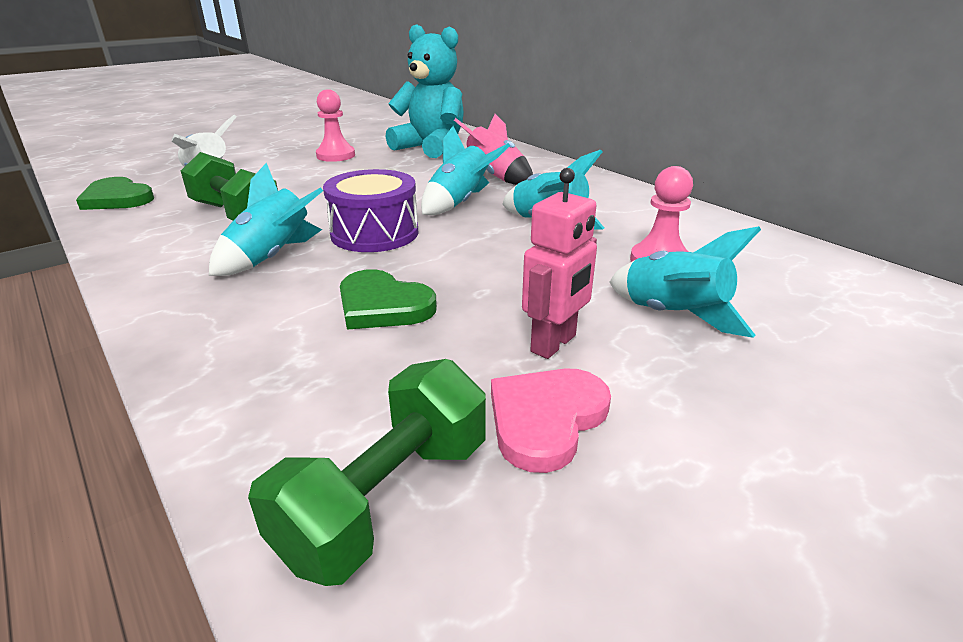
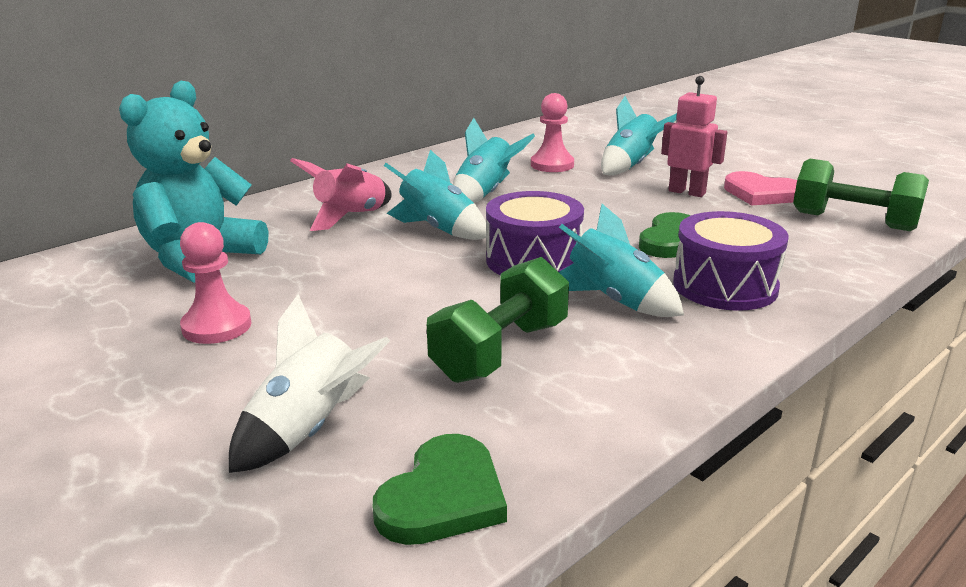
camera: 95 degrees left, 5 degrees down
none -> purple drum [673,211,789,311]

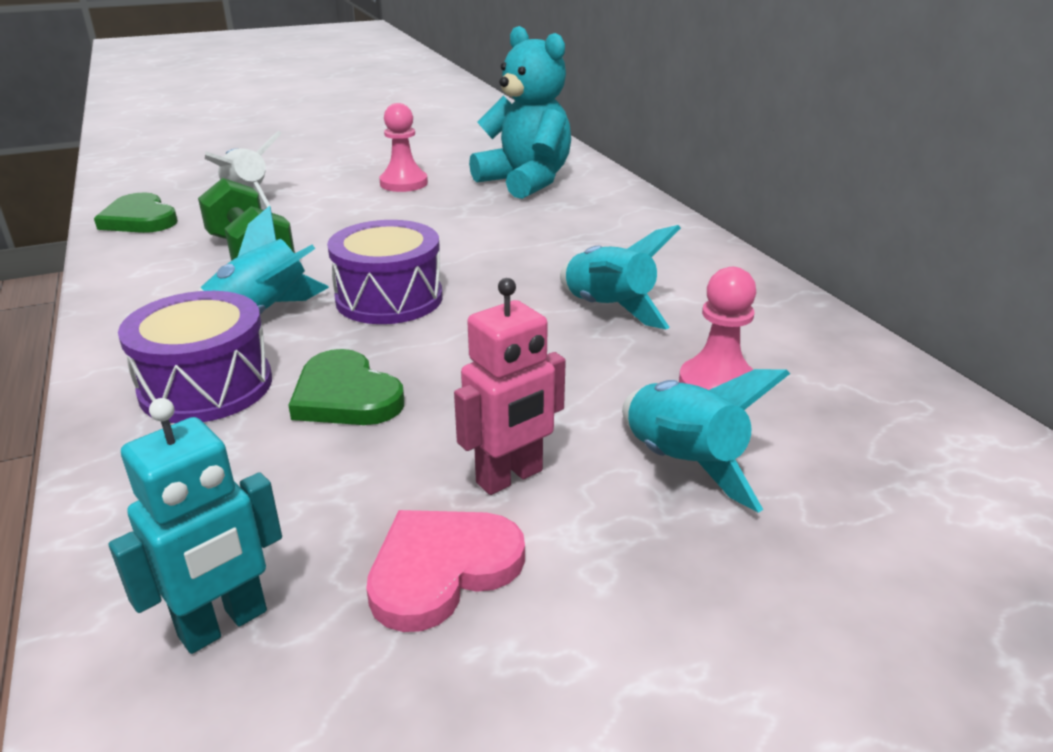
camera: 110 degrees right, 5 degrees up
pink rocket [290,158,392,231] -> none
turquoise rocket [384,150,487,240] -> none
green dumbbell [793,159,929,231] -> turquoise robot [109,398,282,654]

